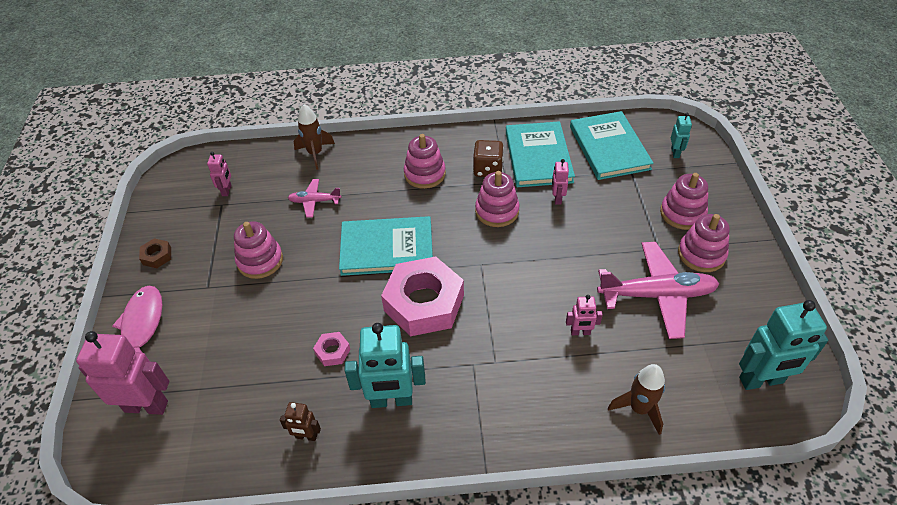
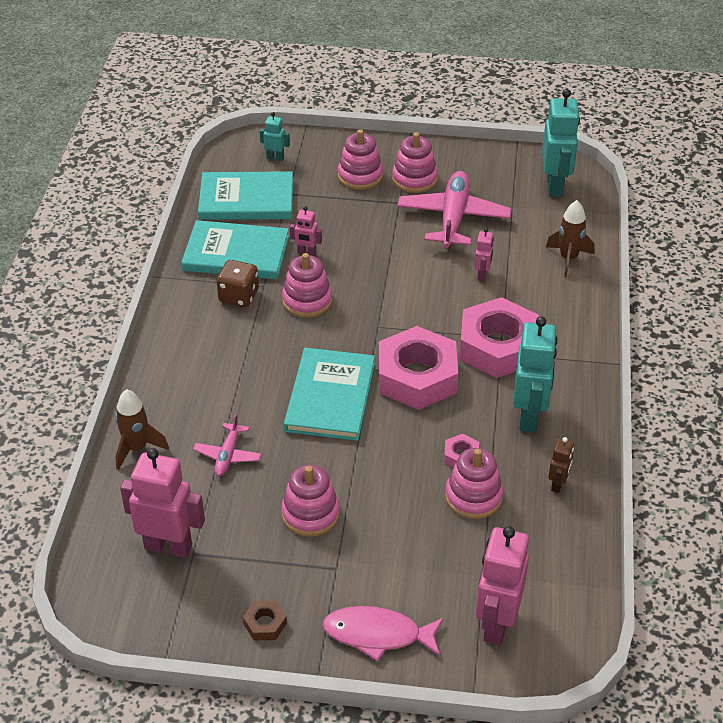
camera: 80 degrees left, 5 degrees down
pink robot [207,152,232,196] -> pink robot [120,448,205,558], size x2.03
pink stacking toy [404,134,446,189] -> pink stacking toy moved to [445,448,503,519]
none -> pink nut [459,297,539,378]

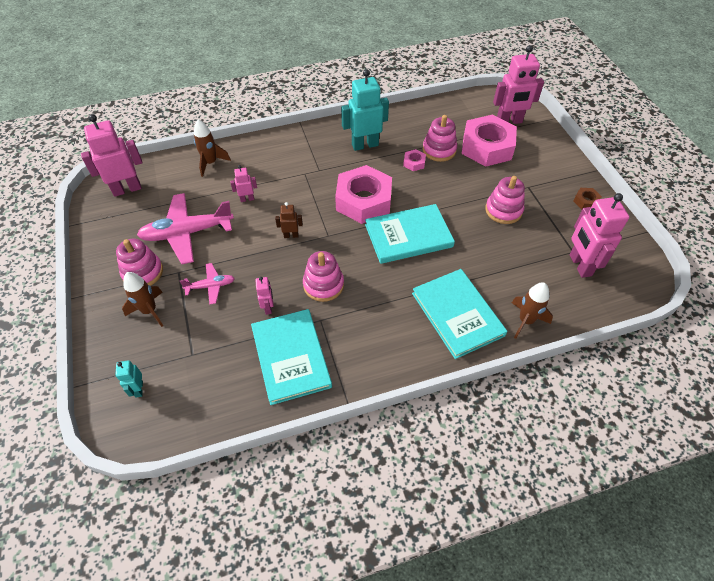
camera: 115 degrees left, 10 degrees up
pink plane [193,413,261,476] -> pink plane moved to [180,263,235,304]
turquoise book [198,171,293,220] -> turquoise book moved to [412,269,507,359]
brown dice [217,260,259,307] -> none
pink fish [322,606,444,661] -> none
pink stacking toy [338,129,383,190] -> brown rocket [122,272,163,327]
pink nut [459,297,539,378] -> pink nut moved to [461,115,517,167]
turquoise robot [542,89,580,197] -> pink robot [81,114,143,197]
brown robot [548,437,574,493] -> brown robot moved to [275,202,303,238]

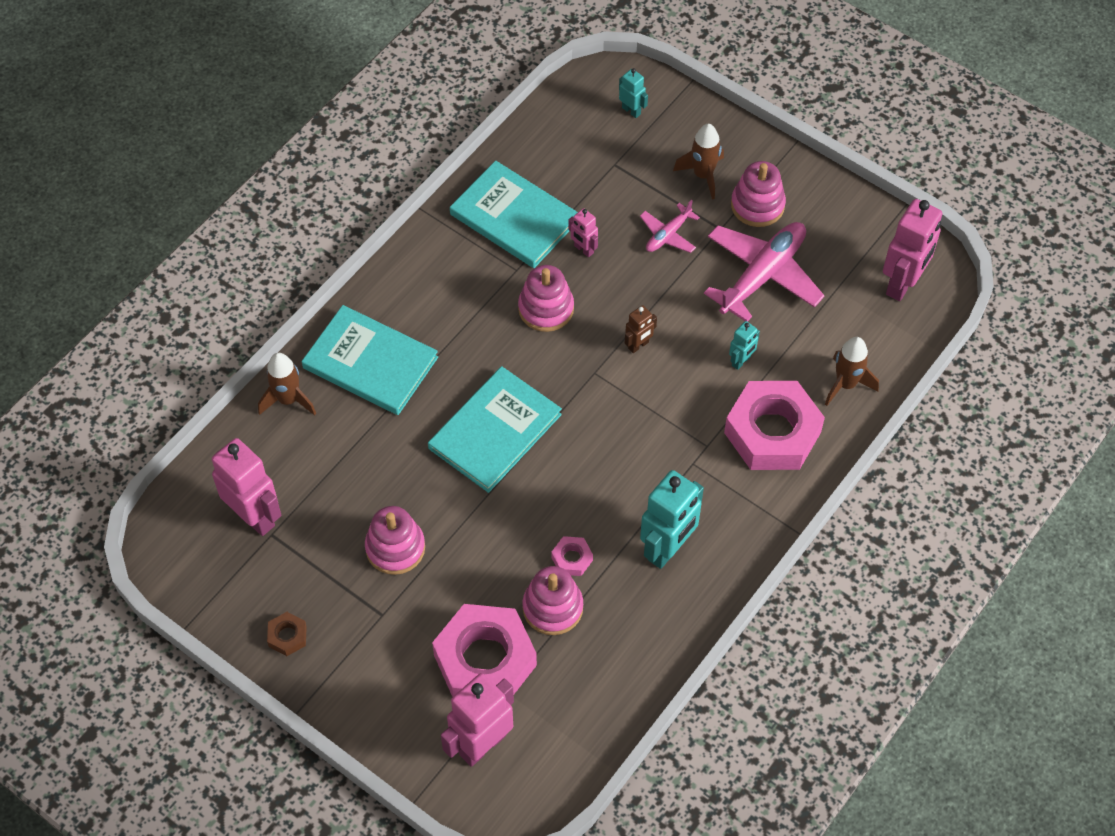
camera: 145 degrees right, 5 degrees up
pink robot [230,165,257,202] -> turquoise robot [729,321,760,370]
pink nut [335,165,392,224] -> pink nut moved to [724,381,825,470]

